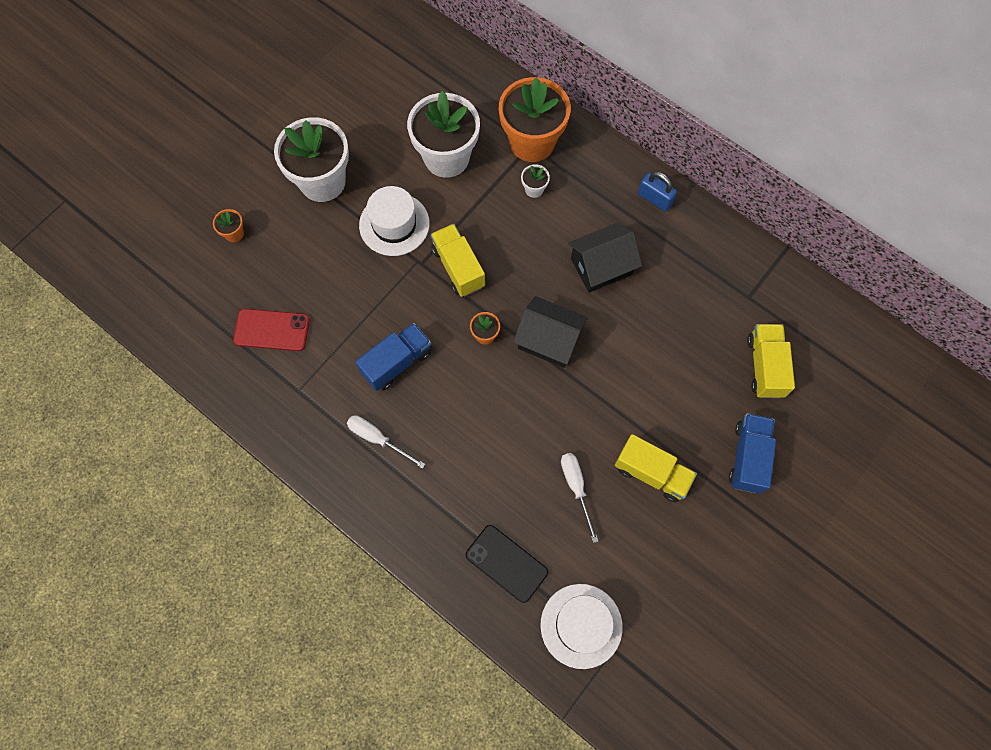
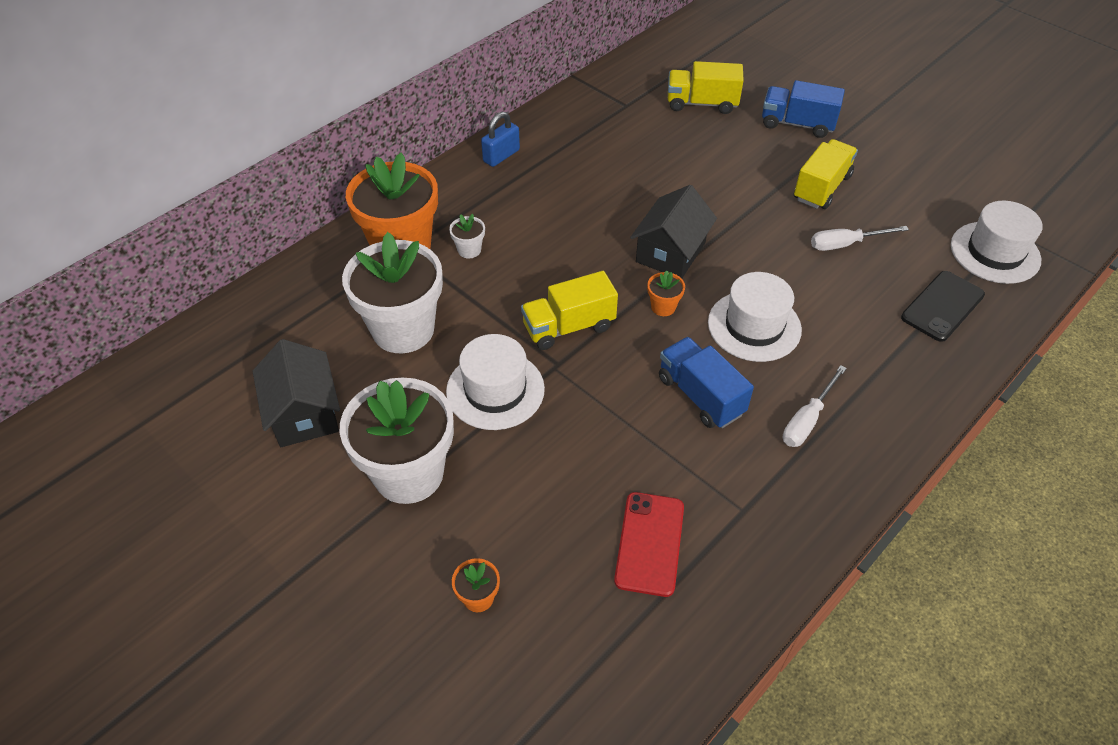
camera: 85 degrees left, 20 degrees down
black house [568,222,642,293] -> black house moved to [253,339,340,447]
none -> white hat [708,272,802,362]

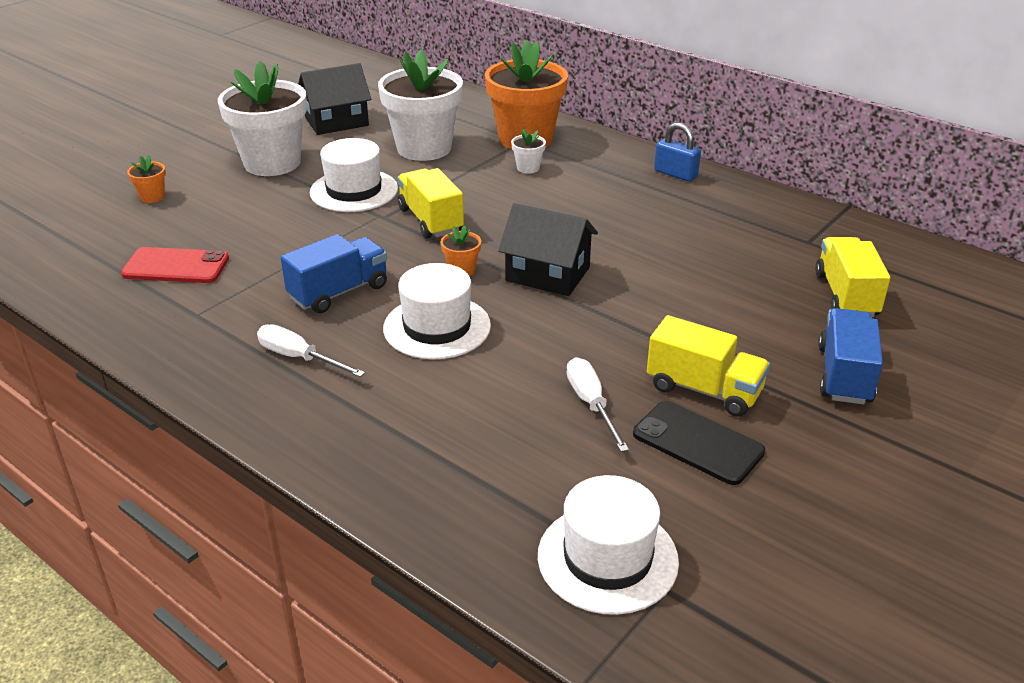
camera: 85 degrees right, 15 degrees down
black phone [901,271,985,342] -> black phone moved to [633,401,765,485]

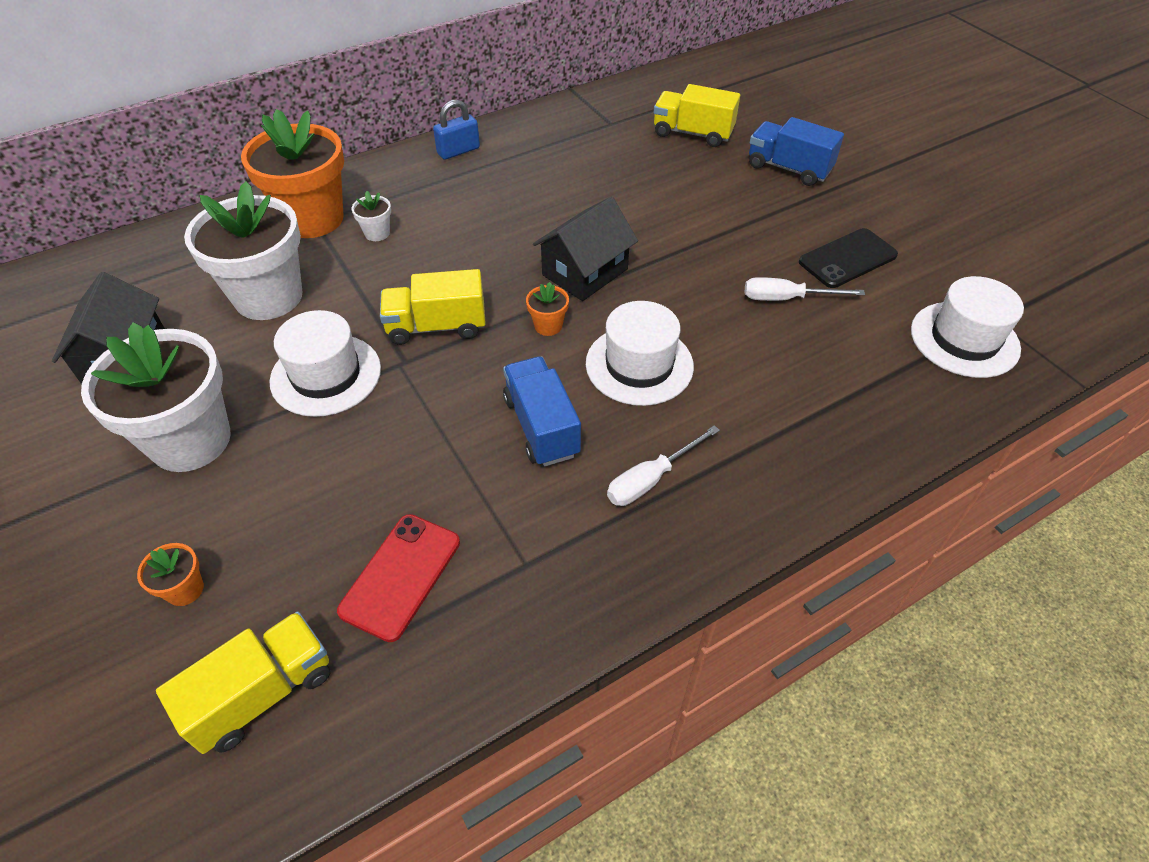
camera: 70 degrees left, 15 degrees up
yellow truck [647,315,770,417] -> yellow truck moved to [156,611,330,754]

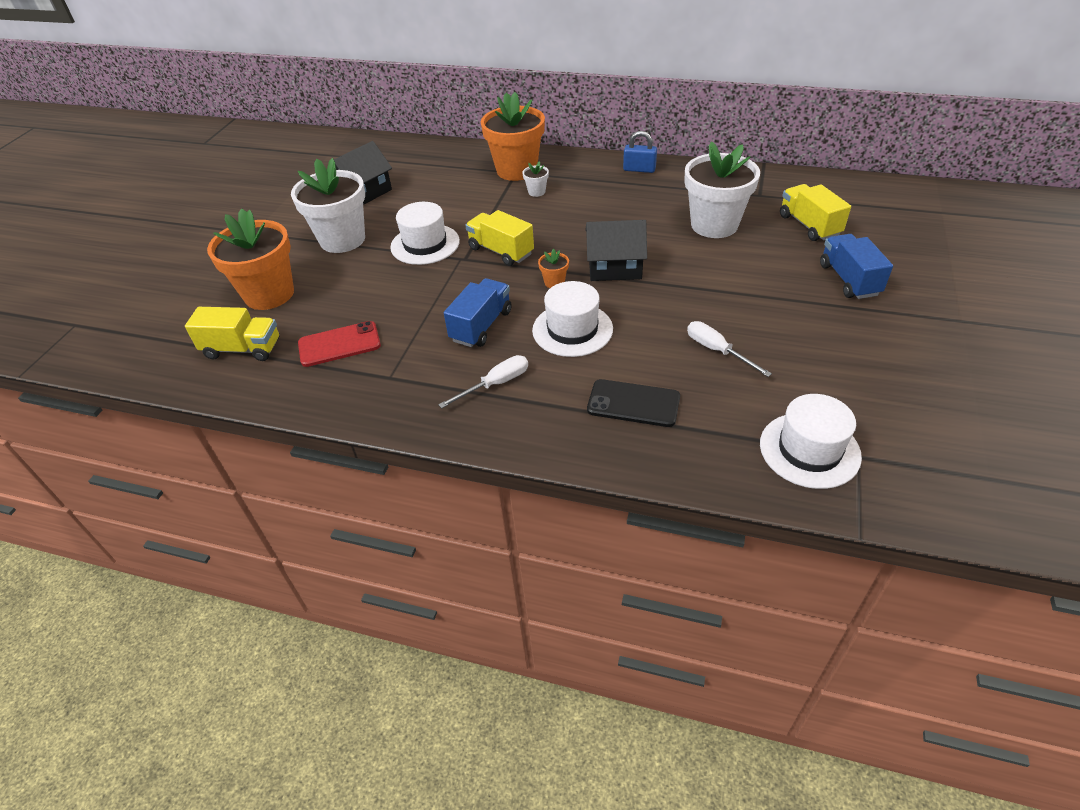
camera: 50 degrees right, 5 degrees down
orange flower pot [137,543,204,606] -> orange flower pot [207,208,294,310], size x2.47
white flower pot [184,181,302,320] -> white flower pot moved to [685,141,760,238]
white screwdriver [607,425,720,506] -> white screwdriver turned 135 degrees clockwise [438,355,528,408]
black phone [799,228,898,288] -> black phone moved to [587,379,680,427]

